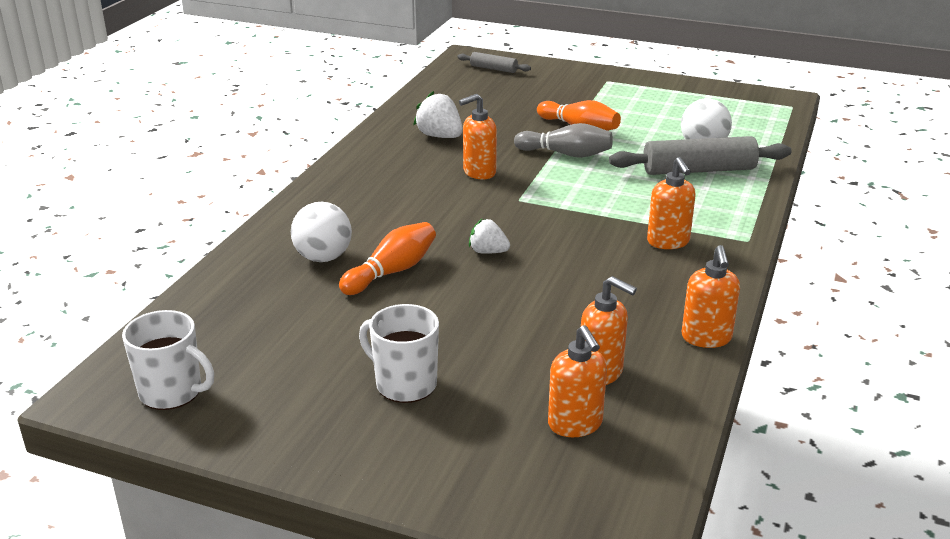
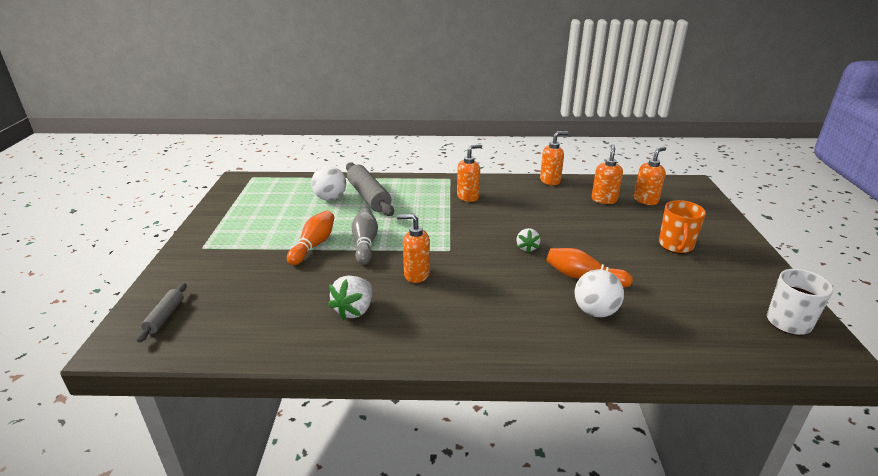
camera: 110 degrees left, 0 degrees up
white mug [359,304,439,403] -> orange mug [659,200,706,254]
orange soap dispenser [459,94,497,180] -> orange soap dispenser turned 150 degrees clockwise [397,214,430,283]

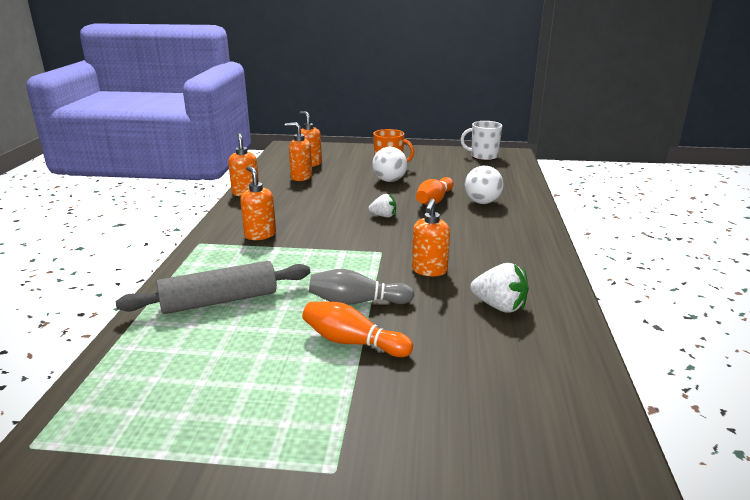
camera: 85 degrees left, 5 degrees down
grey rolling pin [137,283,187,342] -> none
white ball [311,166,346,201] -> white ball moved to [372,147,407,182]

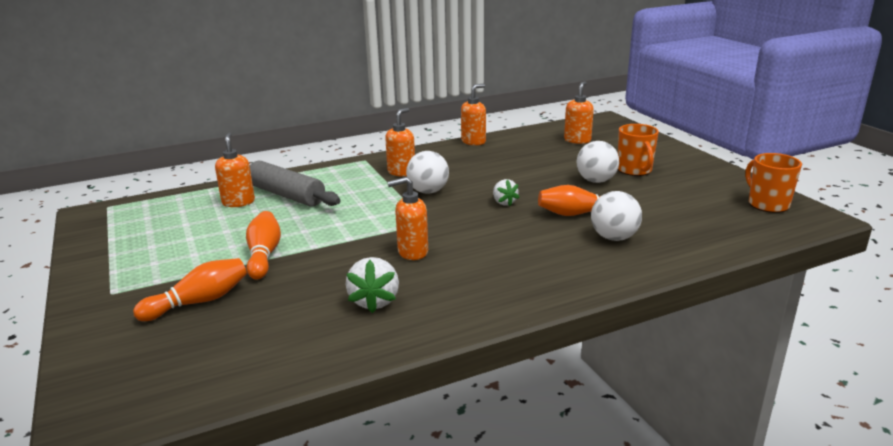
camera: 60 degrees right, 0 degrees up
orange soap dispenser [285,122,312,181] -> orange soap dispenser moved to [215,132,255,207]
grey bowling pin [309,269,414,305] -> none
white mug [460,121,502,161] -> orange mug [745,153,802,213]
none -> orange bowling pin [133,258,247,321]
none -> white ball [406,151,449,194]

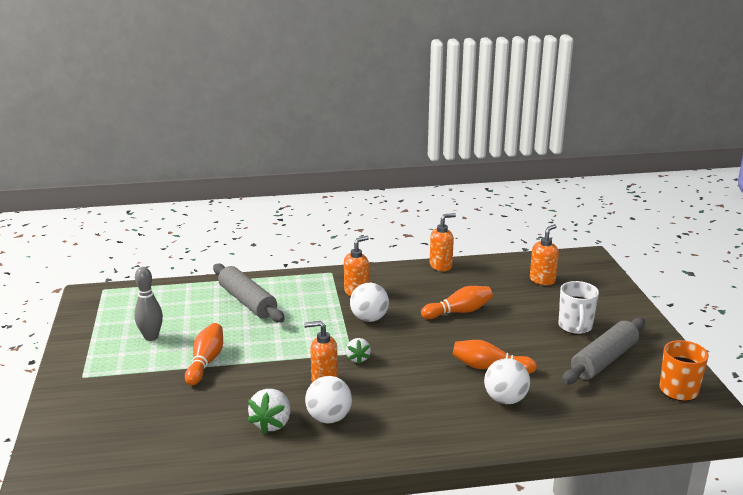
camera: 15 degrees right, 0 degrees up
orange bowling pin [133,258,247,321] -> orange bowling pin moved to [421,286,493,319]
orange soap dispenser [215,132,255,207] -> none
white strawberry [493,179,520,206] -> white strawberry moved to [346,338,371,364]
white ball [577,141,619,183] -> white ball moved to [305,376,352,423]
orange mug [618,124,659,176] -> white mug [559,281,599,335]
none -> grey bowling pin [134,267,163,341]
none -> grey rolling pin [562,318,645,384]

